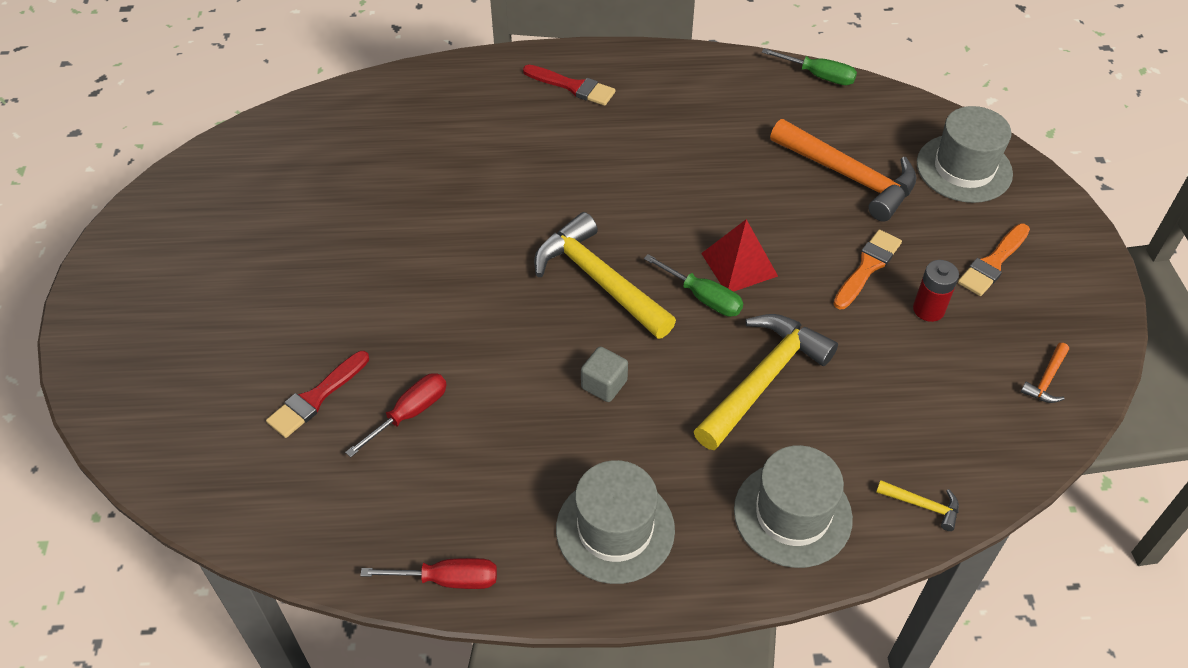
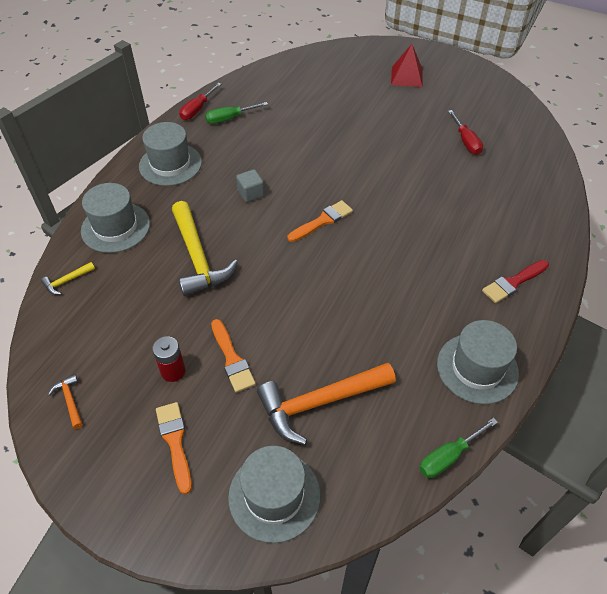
camera: 120 degrees right, 0 degrees up
red brush [266,351,369,438] -> none
red screwdriver [345,373,447,458] -> red screwdriver moved to [448,110,483,155]
yellow hammer [534,212,676,339] -> orange brush [288,200,353,242]
green screwdriver [644,254,743,317] -> green screwdriver moved to [205,102,268,124]
red pyramid [701,219,778,292] -> red pyramid moved to [391,44,423,87]
none -> grey hat [437,320,519,404]

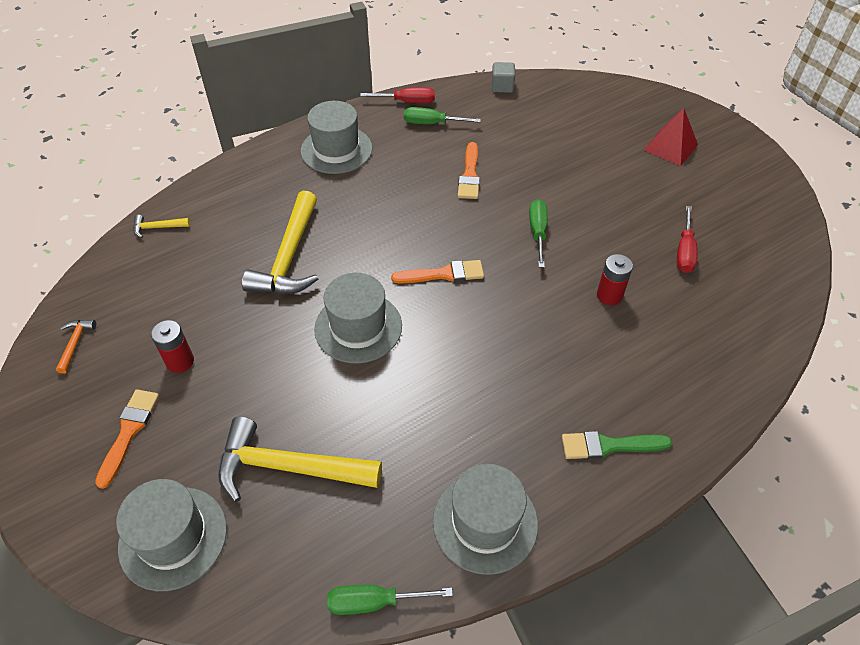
camera: 30 degrees right, 0 degrees up
grey hat [81,183,150,253] -> grey hat moved to [314,273,402,364]
red screwdriver [179,82,221,120] -> red screwdriver turned 150 degrees counterclockwise [360,87,435,103]
orange brush [211,319,256,393] -> orange brush moved to [458,142,480,199]
grey cube [236,169,264,202] -> grey cube moved to [492,62,515,93]
orange hammer [257,363,396,445] -> yellow hammer [218,417,382,502]
red brush [482,260,549,303] -> green brush [562,431,672,459]
none -> green screwdriver [529,199,548,268]
none -> red battery [597,254,633,305]

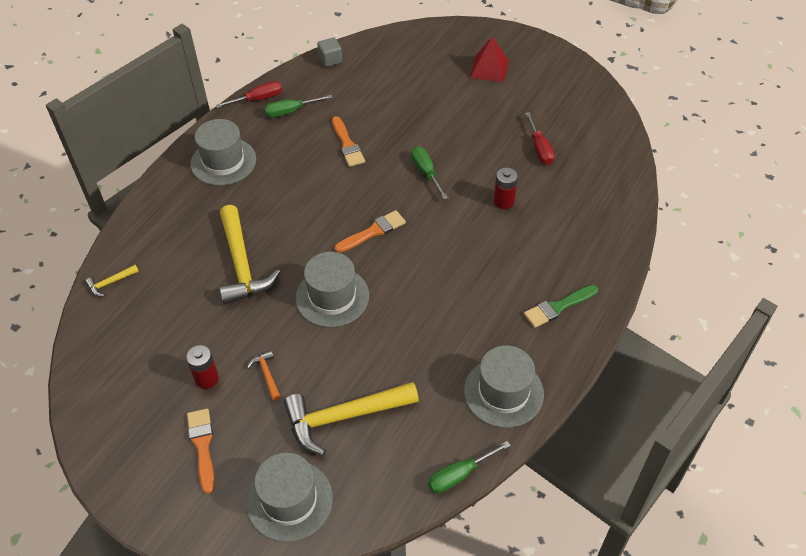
camera: 25 degrees left, 0 degrees up
orange hammer [56,320,96,374] -> orange hammer moved to [247,350,281,401]

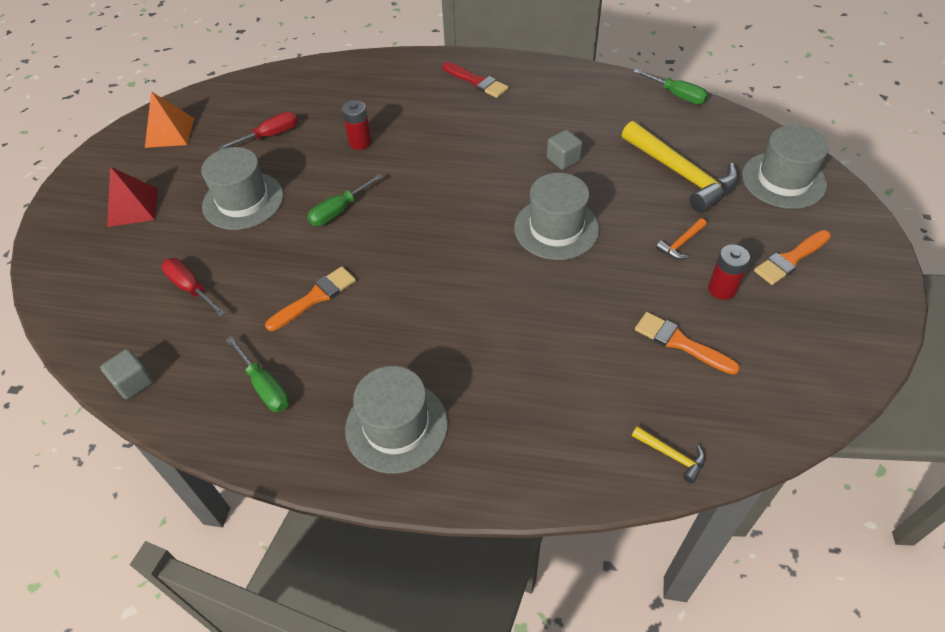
camera: 110 degrees left, 0 degrees up
red screwdriver [216,81,282,108] -> red screwdriver moved to [161,258,226,317]
yellow hammer [219,205,280,305] -> none
orange brush [335,210,406,253] -> orange brush moved to [635,312,740,375]
grey hat [464,345,544,428] -> grey hat moved to [201,147,283,230]
green brush [524,285,598,328] -> red brush [442,62,509,98]
none -> orange pyramid [145,91,194,148]
none -> grey cube [547,130,582,170]

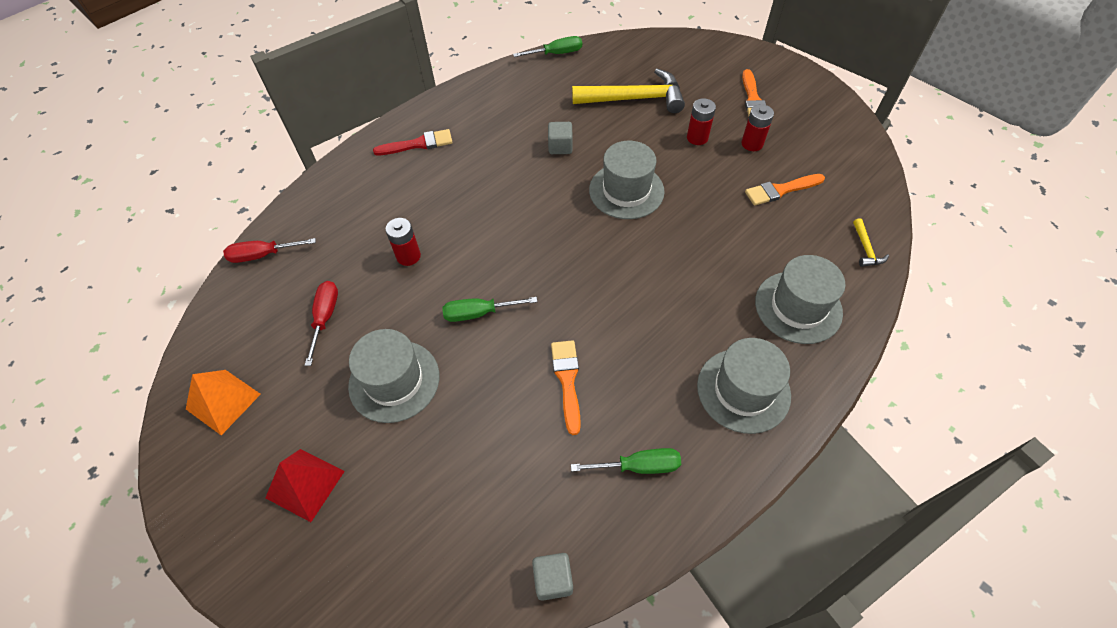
camera: 55 degrees left, 5 degrees up
red screwdriver [161,258,226,317] -> red screwdriver moved to [223,238,316,263]
green screwdriver [307,174,383,226] -> green screwdriver turned 90 degrees clockwise [442,297,537,322]
yellow hammer [632,426,705,483] -> yellow hammer turned 105 degrees clockwise [853,218,889,267]
orange hammer [656,218,707,259] -> red battery [687,98,716,145]
grey hat [742,125,829,209] -> grey hat moved to [755,255,845,344]

